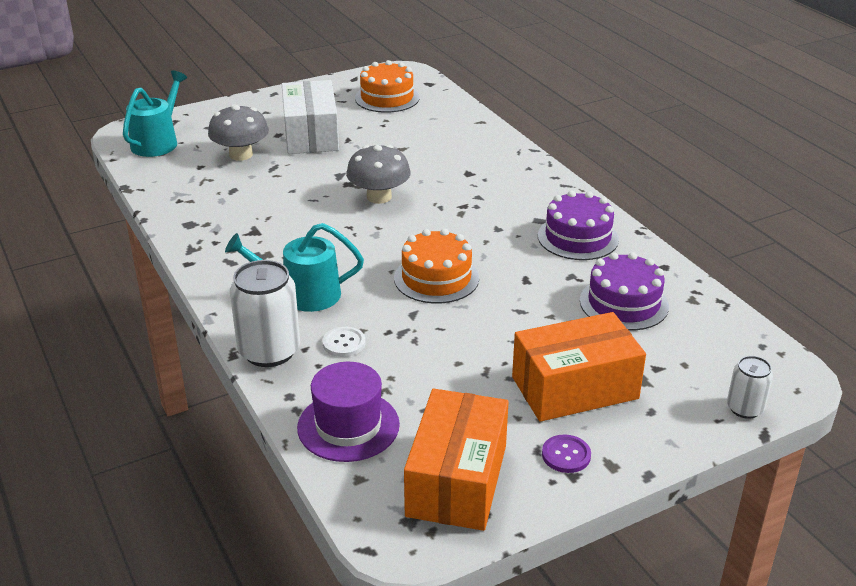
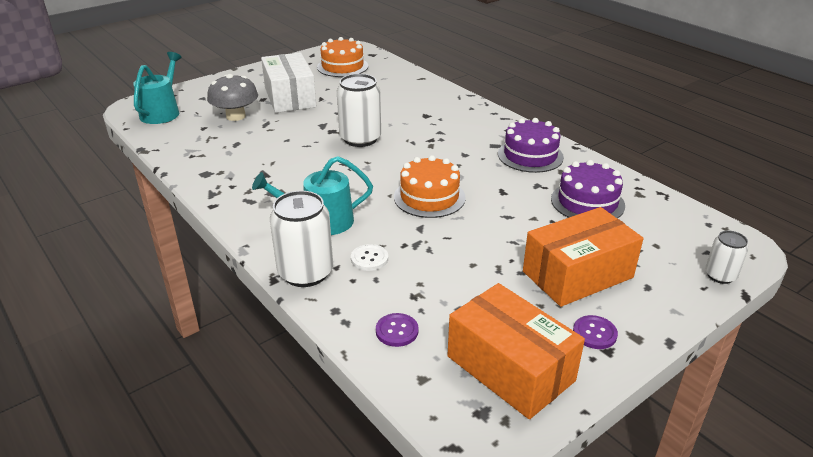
camera: 10 degrees left, 0 degrees up
purple hat [297,362,400,462] -> purple button [376,313,419,347]
grey mushroom [346,145,411,204] -> white can [337,74,381,147]
orange box [404,389,509,531] -> orange box turned 45 degrees counterclockwise [447,283,585,419]

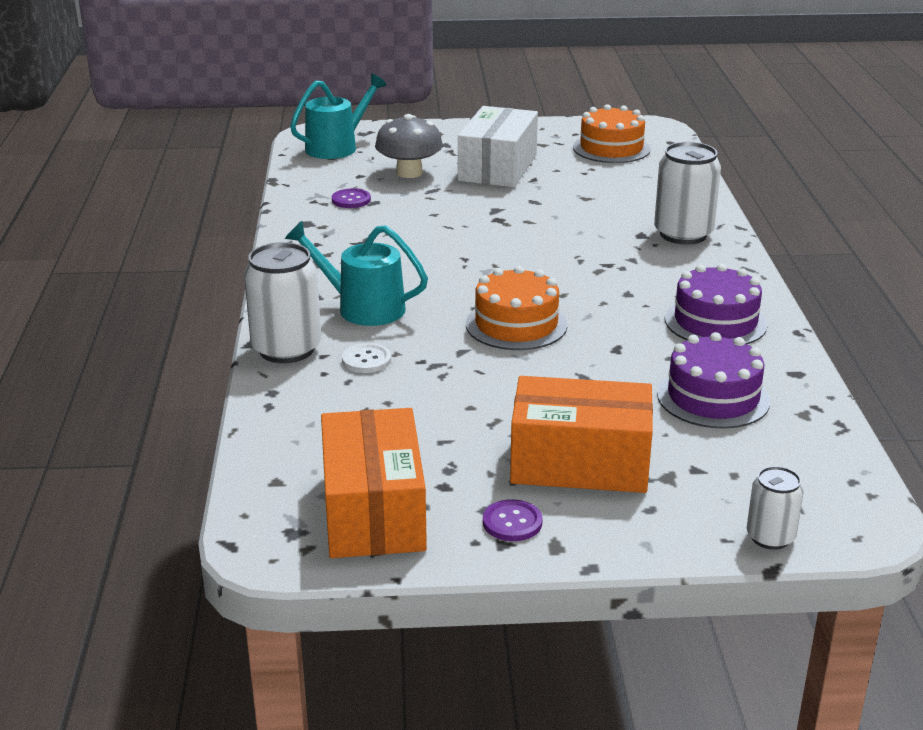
camera: 35 degrees right, 5 degrees down
white can [337,74,381,147] -> white can moved to [654,142,721,245]
purple button [376,313,419,347] -> purple button moved to [332,188,371,208]

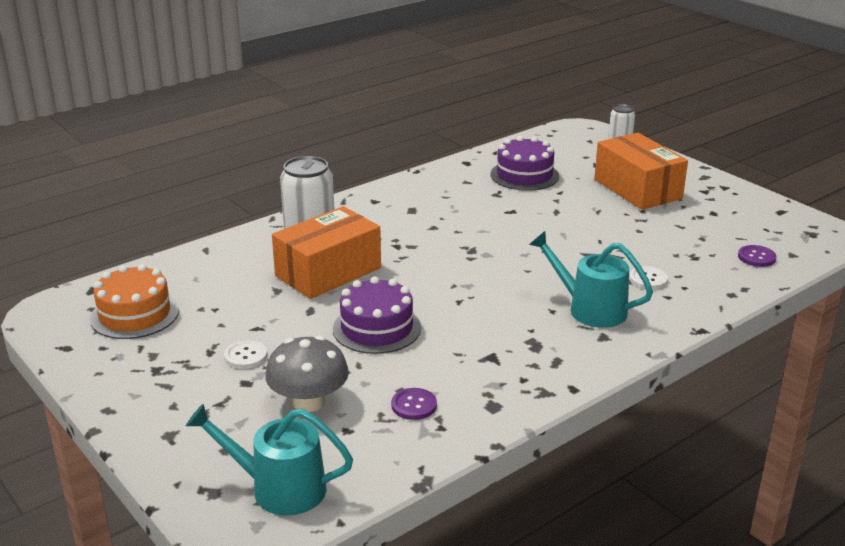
camera: 125 degrees left, 0 degrees up
white can [244,242,321,363] -> none
turquoise watering can [285,221,428,326] -> turquoise watering can turned 135 degrees clockwise [529,231,653,328]
orange box [321,408,427,558] -> orange box moved to [272,206,381,299]
white box [458,106,538,187] -> white button [224,340,267,369]
orange cake [466,266,567,350] -> none
purple button [483,499,543,541] -> purple button moved to [738,245,776,267]
purple cake [665,264,768,344] -> purple cake moved to [333,277,421,354]

